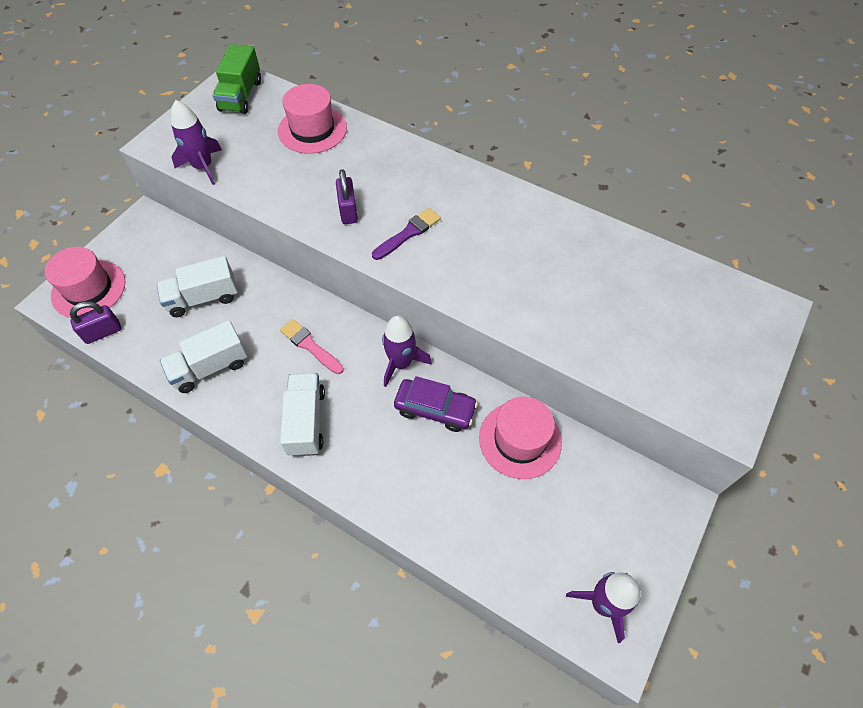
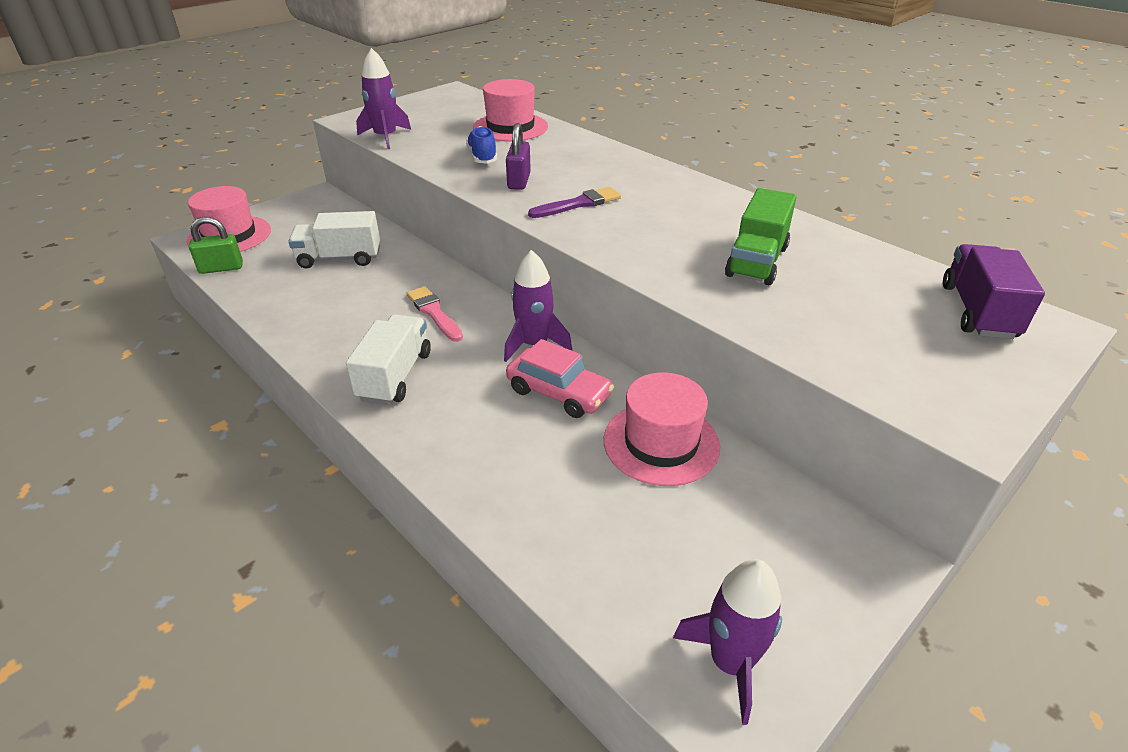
camera: 15 degrees right, 20 degrees down
purple padlock [70,301,121,344] -> green padlock [189,217,243,274]
white truck [160,320,248,393] -> none
green truck [213,44,261,114] -> green truck moved to [725,188,797,285]
purple car [394,376,478,432] -> pink car [506,339,614,418]
none -> blue shoe [466,126,497,164]
none -> purple truck [943,244,1045,339]

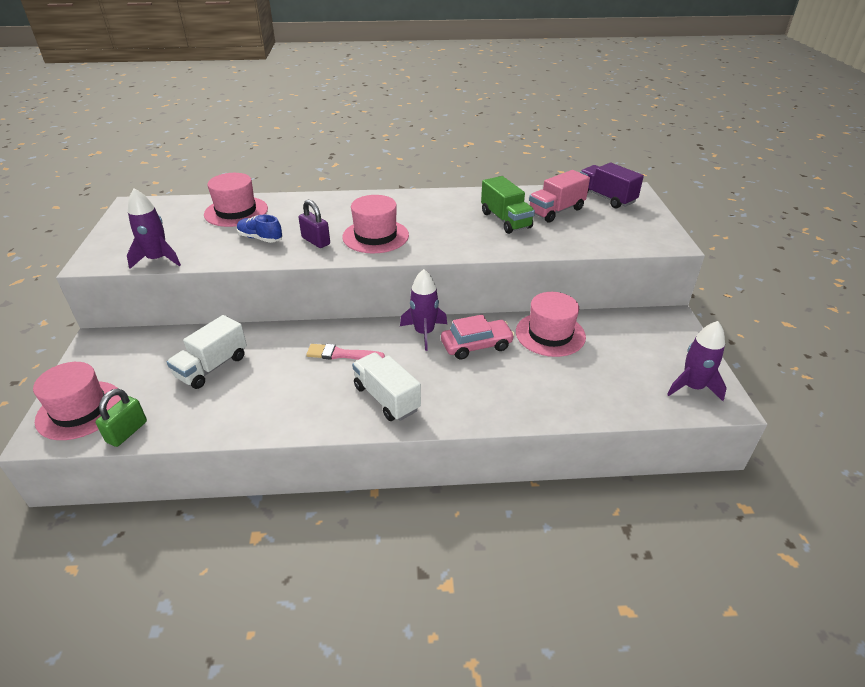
camera: 50 degrees left, 0 degrees up
purple brush [528,187,621,218] -> pink hat [342,195,409,253]
none -> pink truck [529,170,590,223]

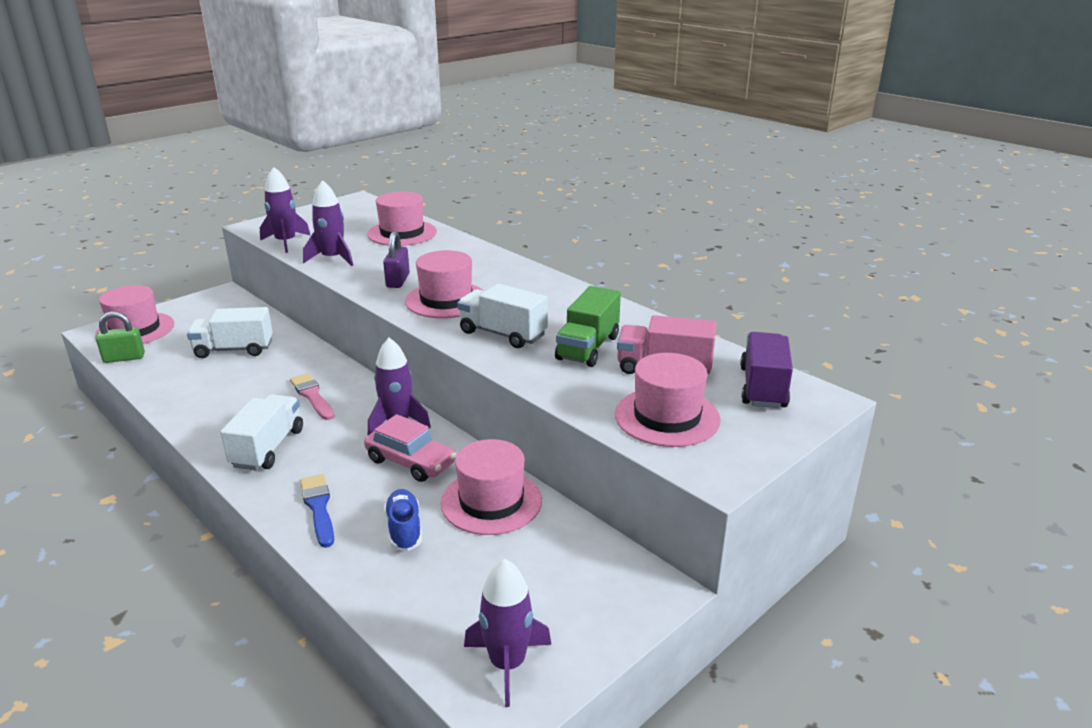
camera: 50 degrees right, 10 degrees down
blue shoe [237,214,283,243] -> blue shoe moved to [384,489,422,551]
none -> blue brush [300,474,334,548]
none -> purple rocket [303,180,353,266]
none -> white truck [457,284,548,348]
none -> pink hat [615,353,721,447]

